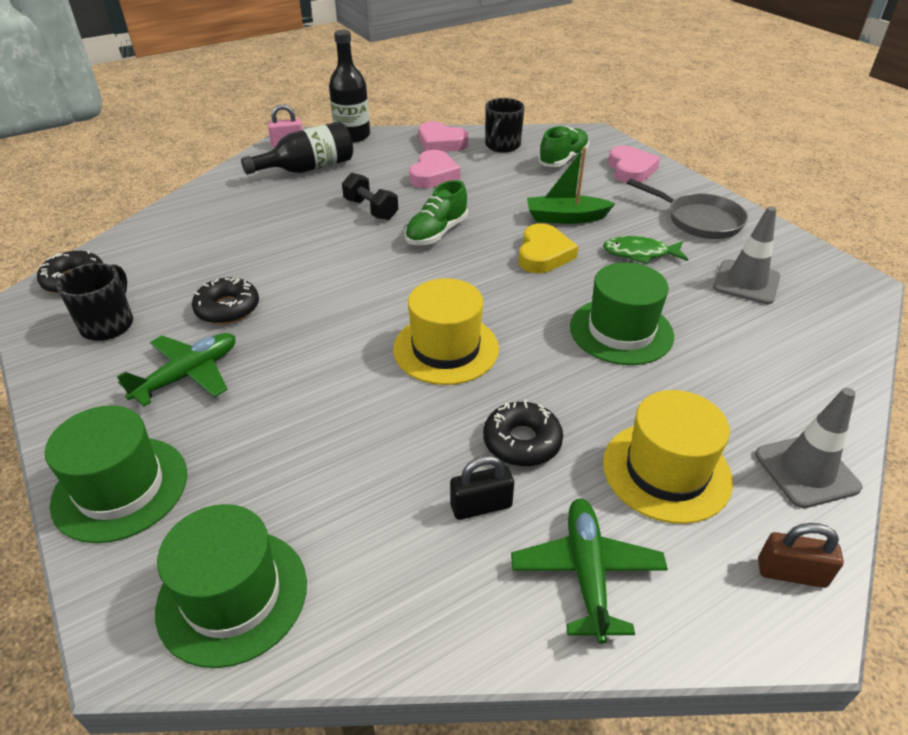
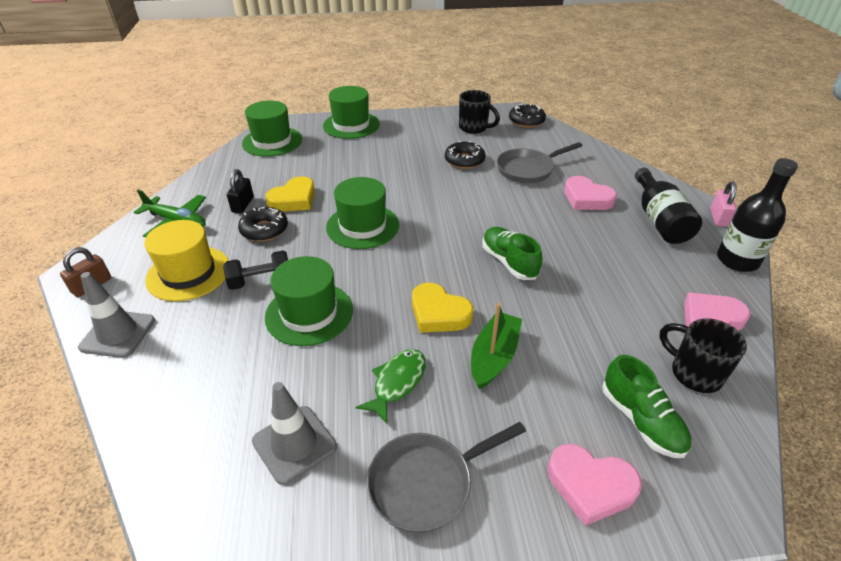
camera: 115 degrees right, 0 degrees up
green plane [117,333,235,407] -> none
black dumbbell [342,173,398,220] -> black dumbbell moved to [223,251,288,290]
yellow hat [393,278,499,385] -> green hat [326,177,399,249]
pink heart [409,150,460,188] -> pink heart moved to [564,176,617,210]
none -> yellow heart [265,176,315,212]
none -> grey pan [497,142,582,183]

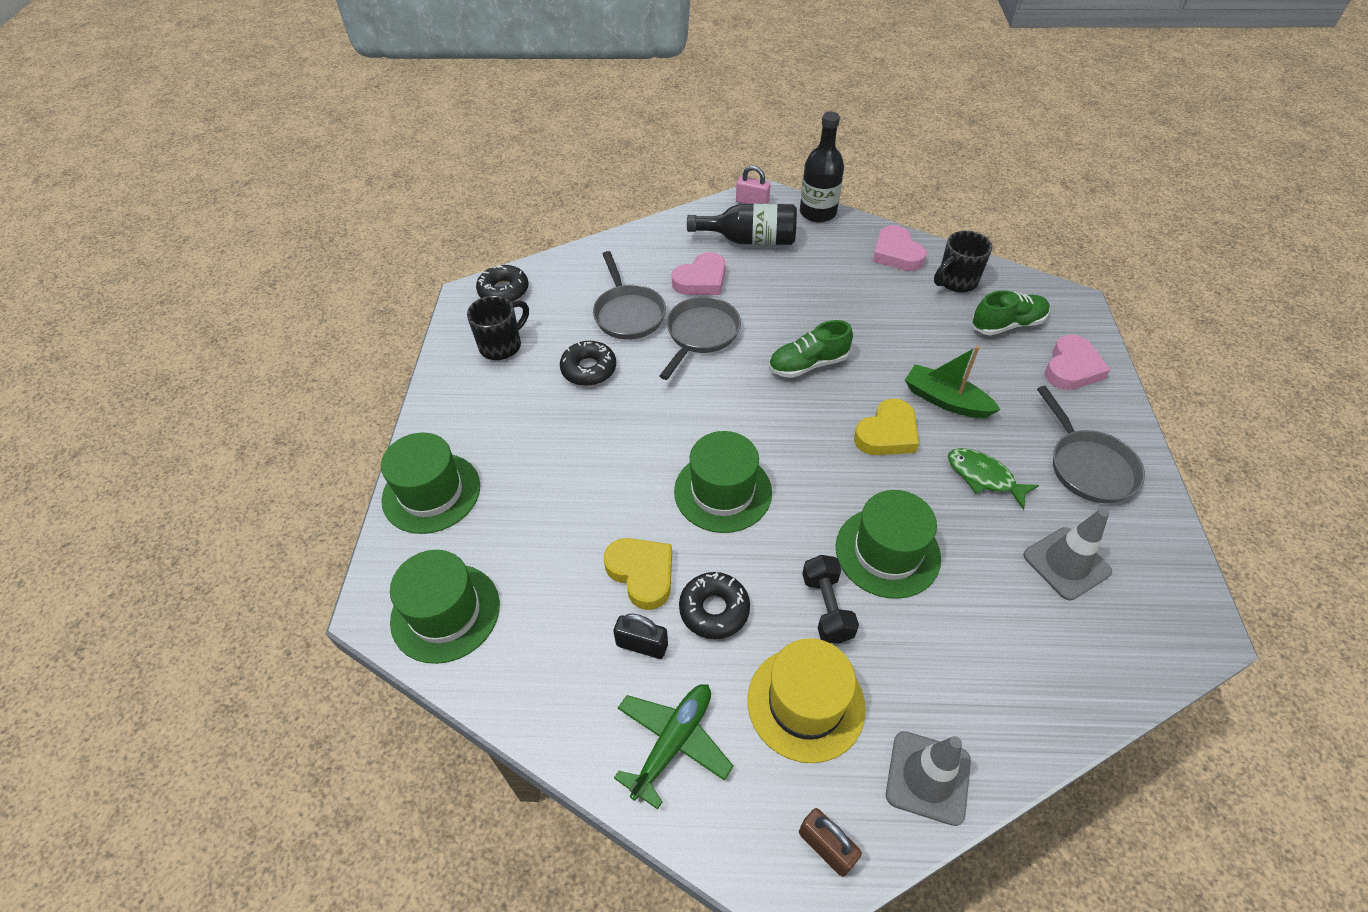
camera: 80 degrees left, 10 degrees up
none -> grey pan [659,297,741,380]

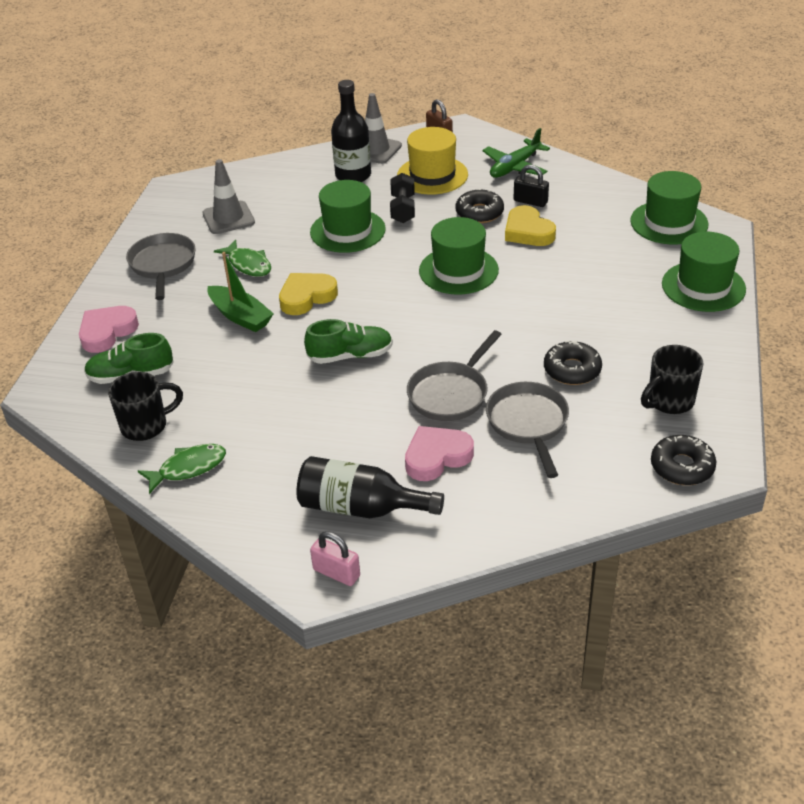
camera: 170 degrees left, 10 degrees down
black bottle [800,112,844,223] -> black bottle moved to [331,80,371,182]
pink heart [873,225,927,271] -> green fish [138,444,226,494]

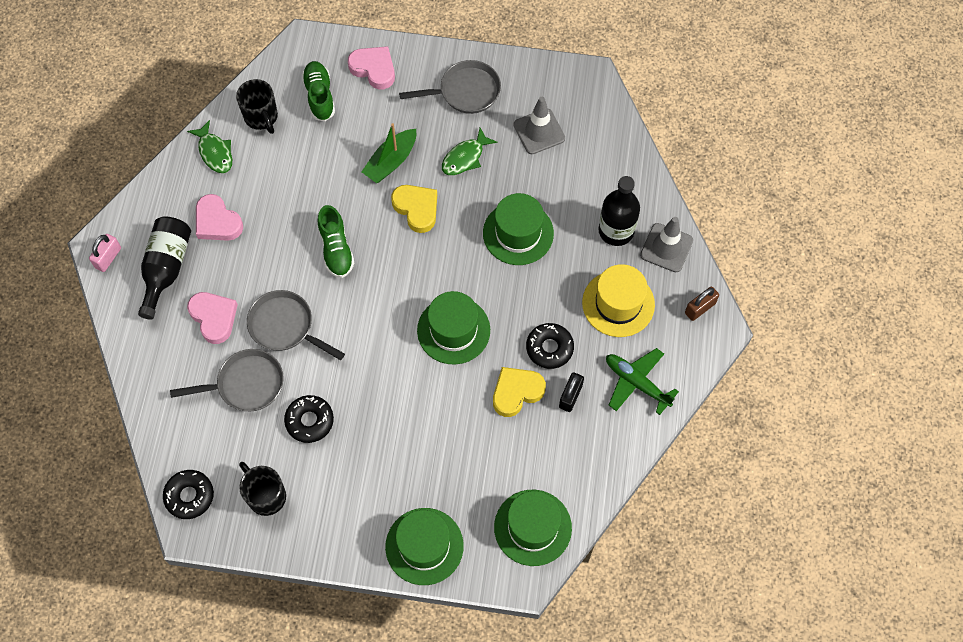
camera: 85 degrees right, 25 degrees up
black dumbbell [390,173,415,223] -> none
none -> pink heart [196,194,243,241]

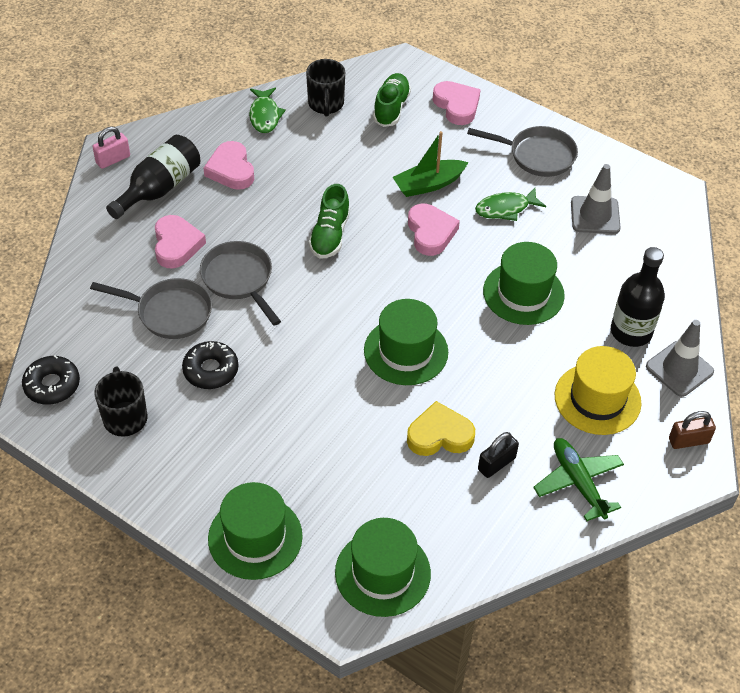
camera: 25 degrees right, 15 degrees down
yellow heart [391,185,437,233] -> pink heart [408,204,460,256]
black donut [526,323,574,369] -> none

